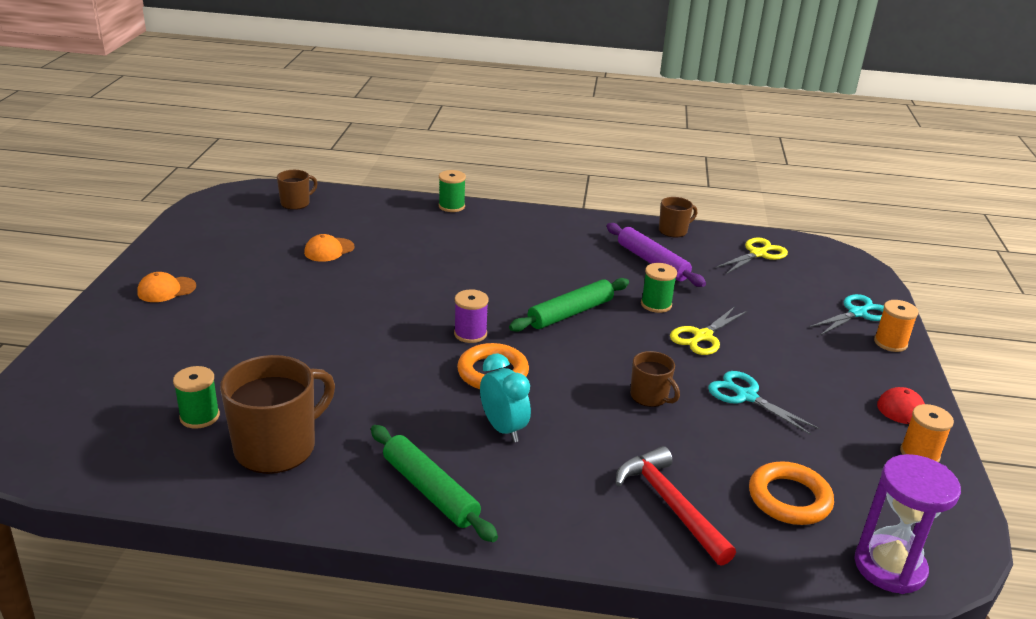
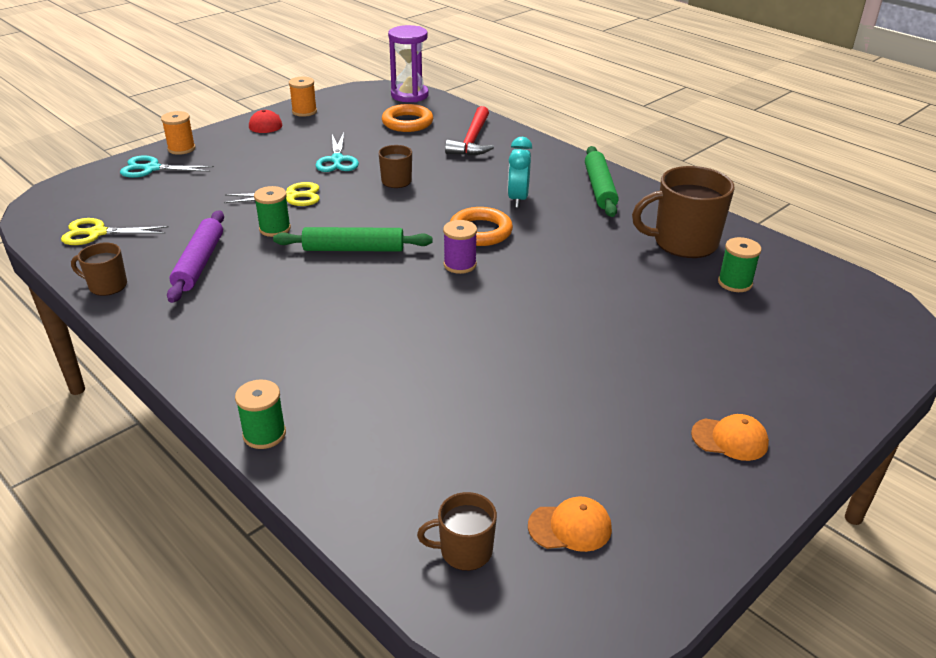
camera: 140 degrees left, 5 degrees up
orange cap [304,234,354,262] -> orange cap moved to [528,496,612,552]

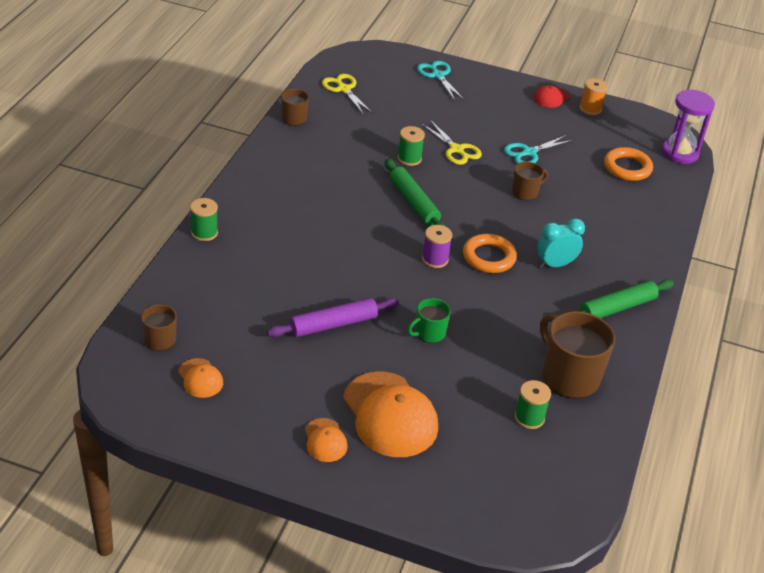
camera: 60 degrees right, 5 degrees up
orange spool [161,111,195,155] -> none
purple rolling pin [167,210,224,303] -> purple rolling pin moved to [267,298,399,337]
red hammer [445,106,494,156] -> none
none -> orange cap [343,372,438,457]
none -> green mug [408,298,451,343]

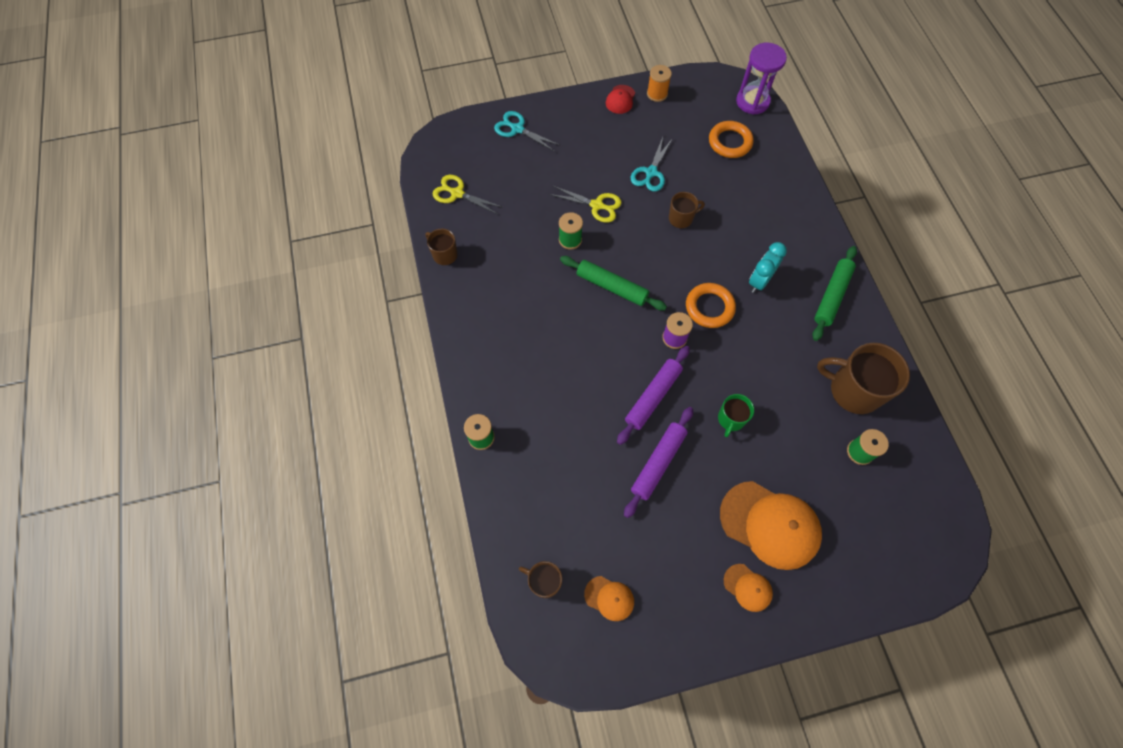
camera: 30 degrees left, 25 degrees up
brown mug [512,162,548,200] -> brown mug turned 45 degrees clockwise [669,192,705,228]
none -> purple rolling pin [617,346,690,445]

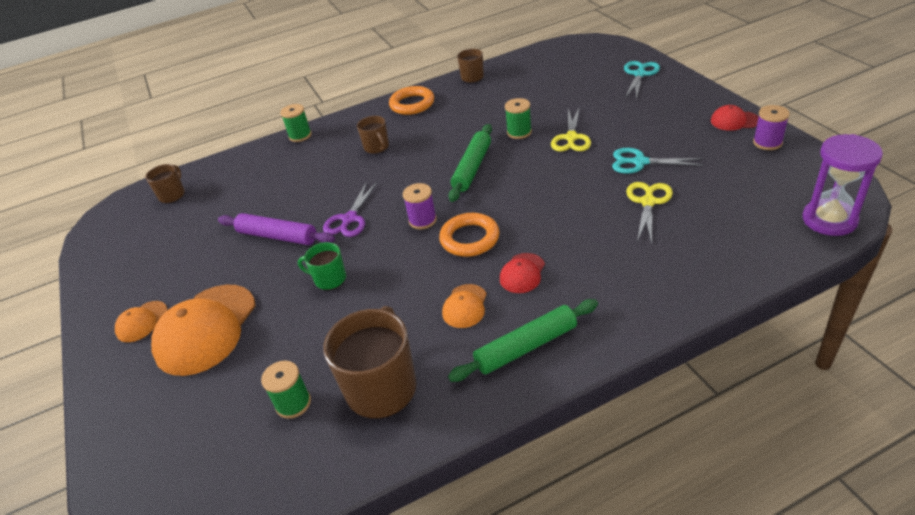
camera: 85 degrees right, 25 degrees down
yellow scissors [433,175,502,214] -> yellow scissors moved to [626,182,673,243]
orange cap [584,576,634,621] -> orange cap moved to [442,284,487,328]
purple rolling pin [617,346,690,445] -> purple scissors [323,181,377,237]
orange spool [647,65,672,102] -> purple spool [753,105,790,150]
brown mug [669,192,705,228] -> brown mug moved to [357,116,389,154]
orange ring [709,121,754,158] -> orange ring moved to [389,86,434,115]
turquoise clock [749,242,787,293] -> red cap [500,253,545,293]
green rolling pin [812,246,857,341] -> green rolling pin turned 45 degrees counterclockwise [448,299,598,382]

